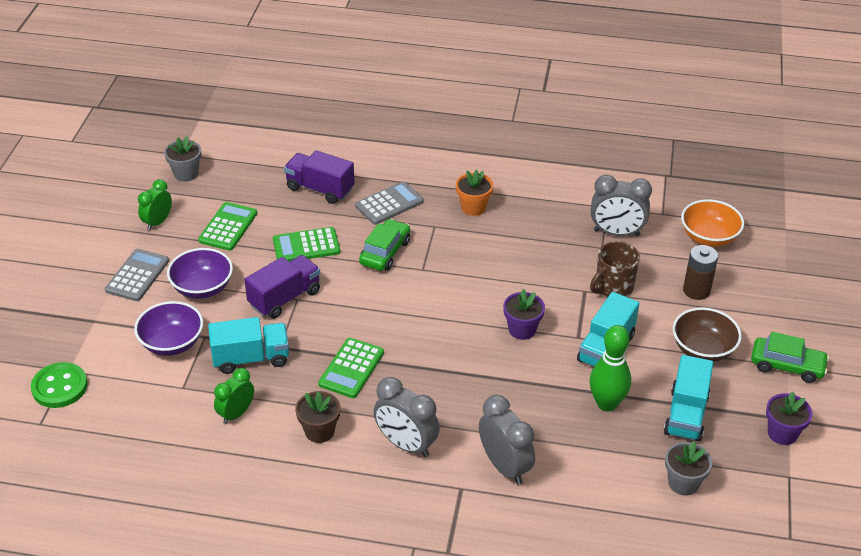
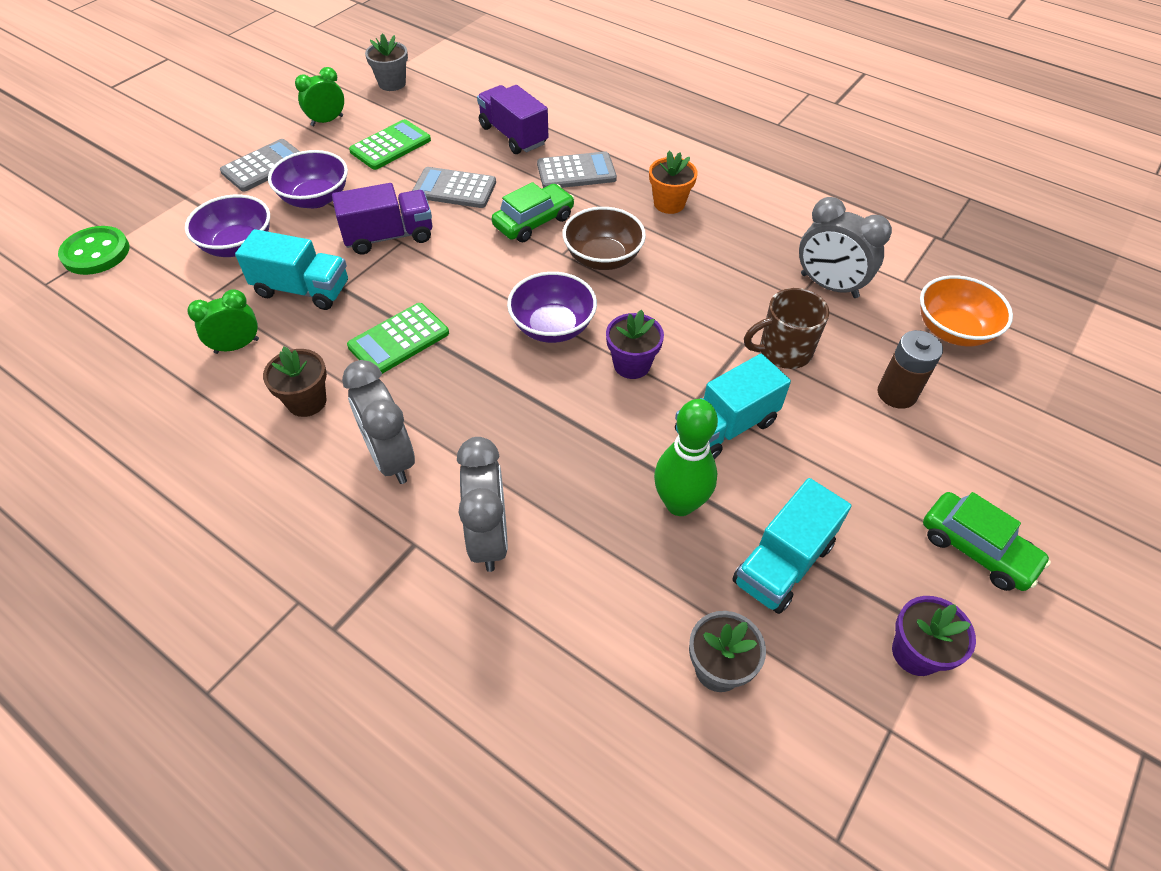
camera: 25 degrees right, 10 degrees up
green calculator [273,227,340,261] -> grey calculator [412,167,496,208]
brown bowl [673,307,742,362] -> brown bowl moved to [563,207,646,270]
none -> purple bowl [507,272,597,343]

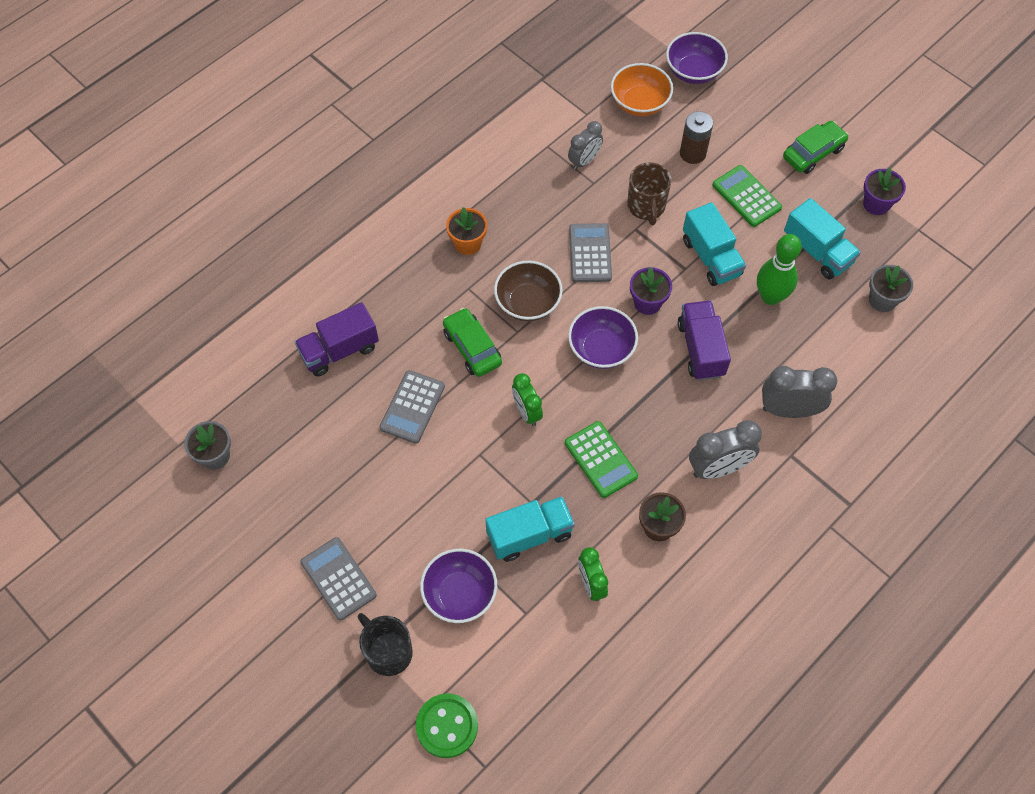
camera: 80 degrees left, 10 degrees up
turquoise truck [235,229,348,310] -> turquoise truck turned 45 degrees clockwise [485,496,575,562]
purple bowl [268,150,348,208] -> purple bowl moved to [666,32,728,84]
green clock [295,67,344,126] -> green clock moved to [512,373,543,426]
purple truck [332,183,432,255] -> purple truck moved to [678,300,731,380]
green calculator [349,119,431,170] -> green calculator moved to [713,165,782,227]
grey calculator [537,151,617,188] -> grey calculator moved to [569,223,612,282]
grey clock [799,197,892,298] -> grey clock [568,121,603,170], size x0.66
none -> black mug [358,613,413,676]

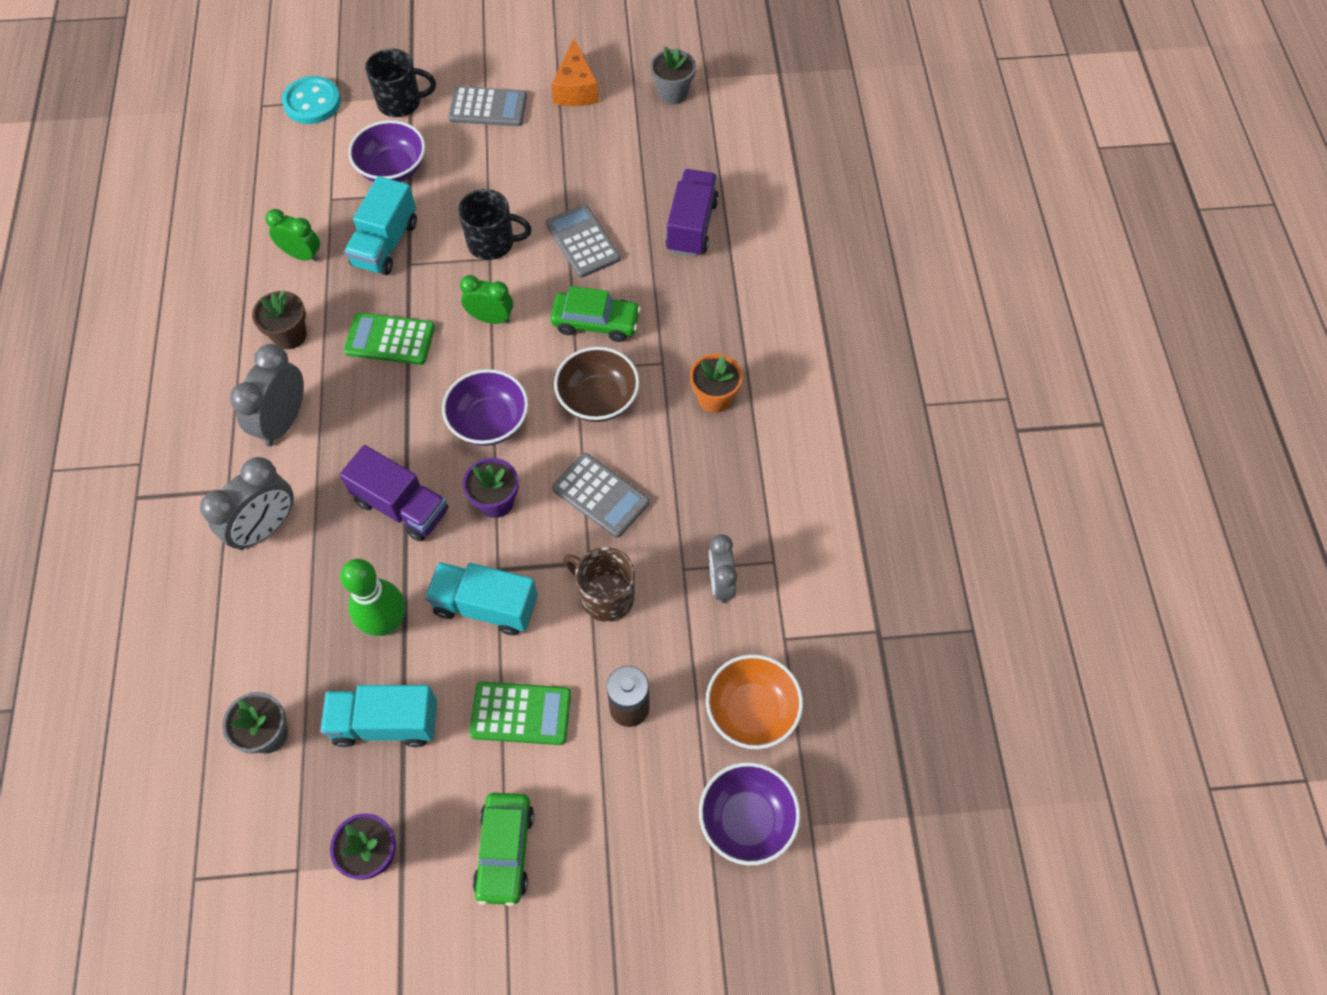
camera: 130 degrees right, 0 degrees up
green button [416,693,478,758] -> turquoise button [282,76,341,124]
none -> black mug [458,189,532,260]
none -> orange cheese [551,39,599,106]

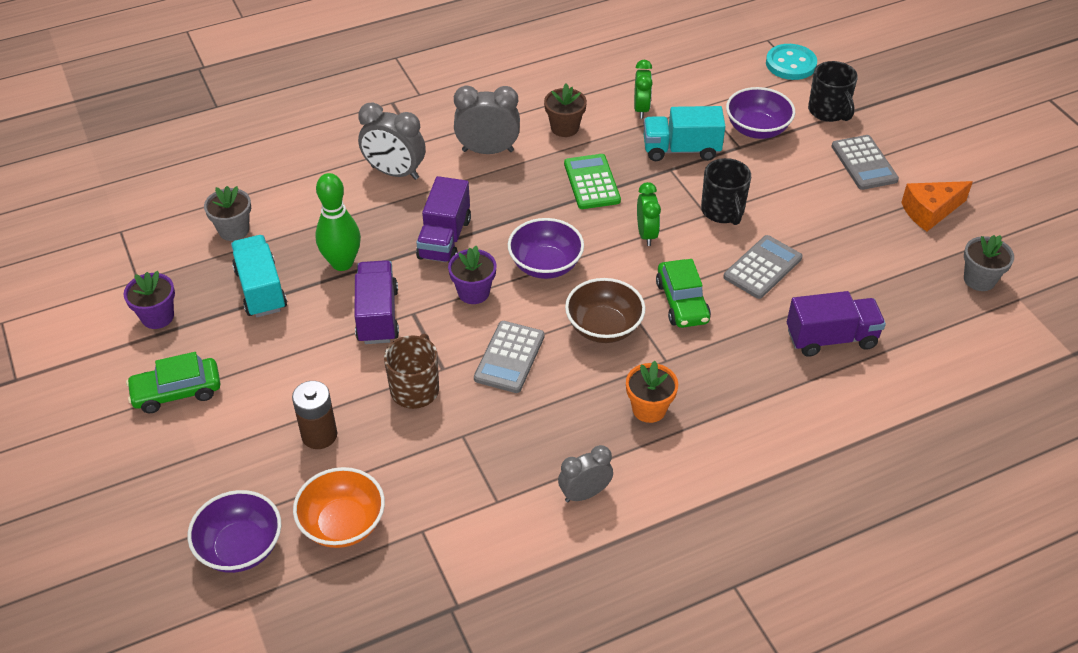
camera: 70 degrees right, 15 degrees down
turquoise truck [425,562,537,635] -> purple truck [354,260,399,344]
green calculator [469,682,571,745] -> none
grey clock [709,534,737,603] -> grey clock moved to [558,445,613,502]

